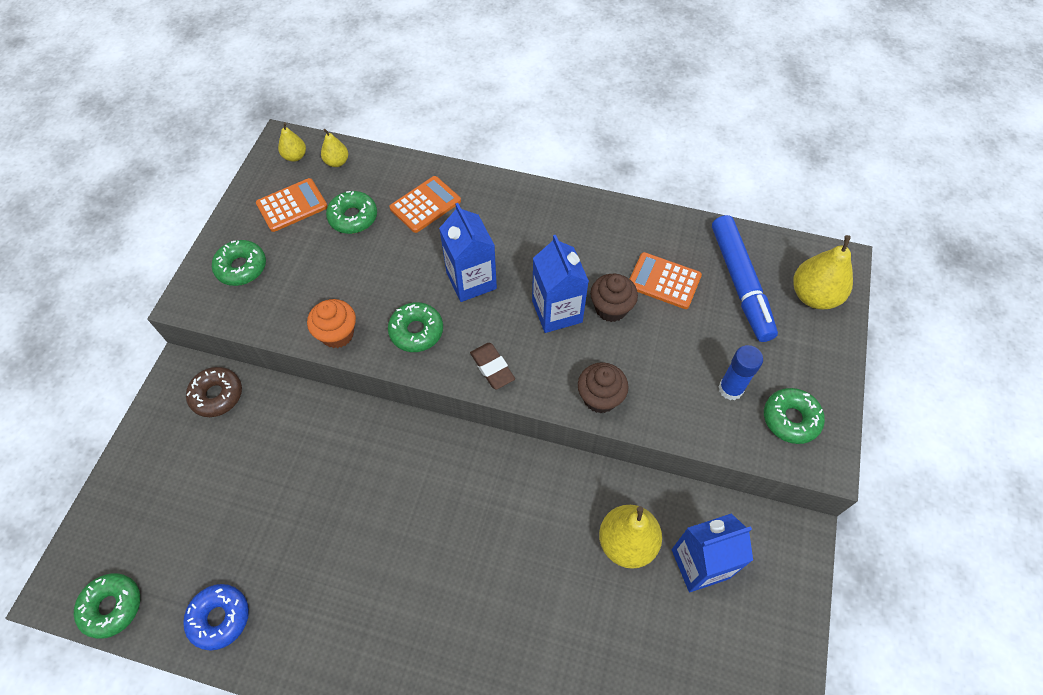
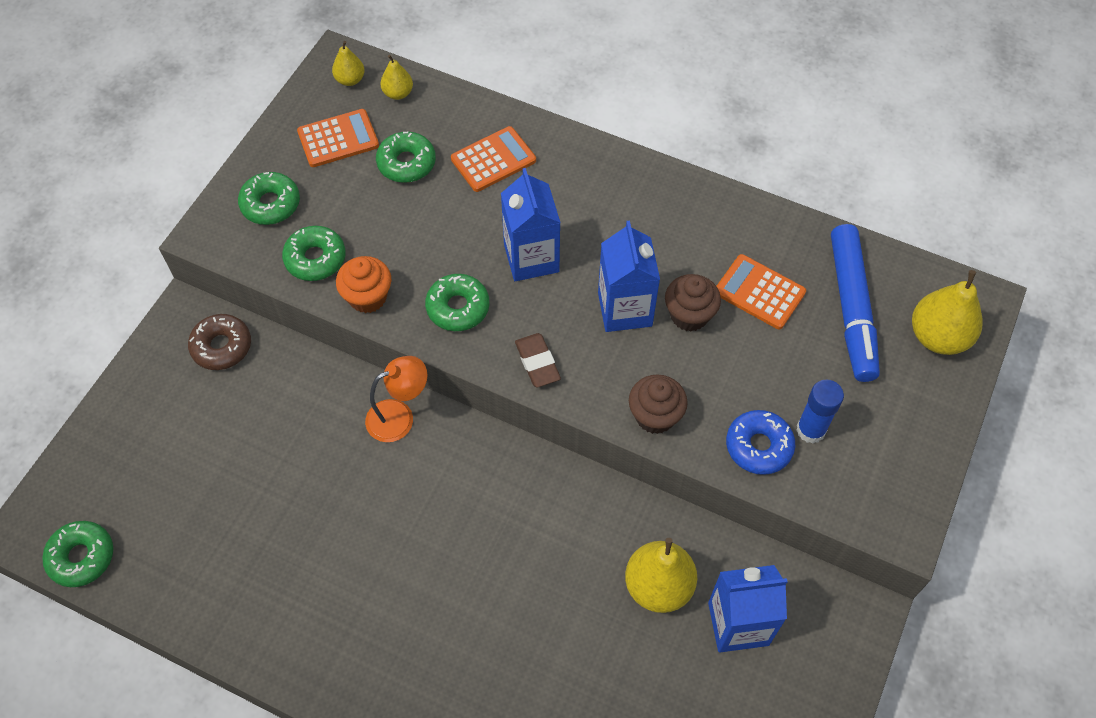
camera: 10 degrees right, 0 degrees up
blue donut [183,584,249,651] -> blue donut moved to [726,410,795,475]
green donut [764,388,825,444] -> green donut moved to [282,226,346,281]
none -> orange lamp [365,356,427,442]

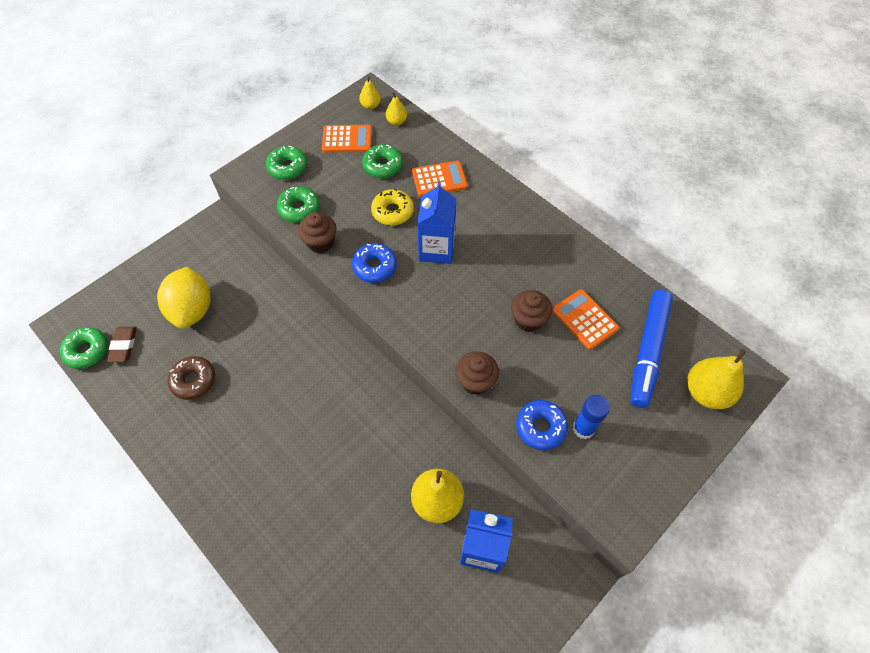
camera: 20 degrees right, 0 degrees up
brown donut [188,314,251,370] -> brown donut moved to [167,356,215,400]
orange cupcake [336,256,391,313] -> brown cupcake [298,212,337,253]
orange lamp [365,356,427,442] -> none
green donut [425,274,489,331] -> blue donut [352,243,397,283]
brown eraser [515,333,561,387] -> brown eraser moved to [107,327,137,362]
blue carton [598,221,660,332] -> none
none -> yellow lemon [157,267,210,329]
none -> yellow donut [371,189,414,226]

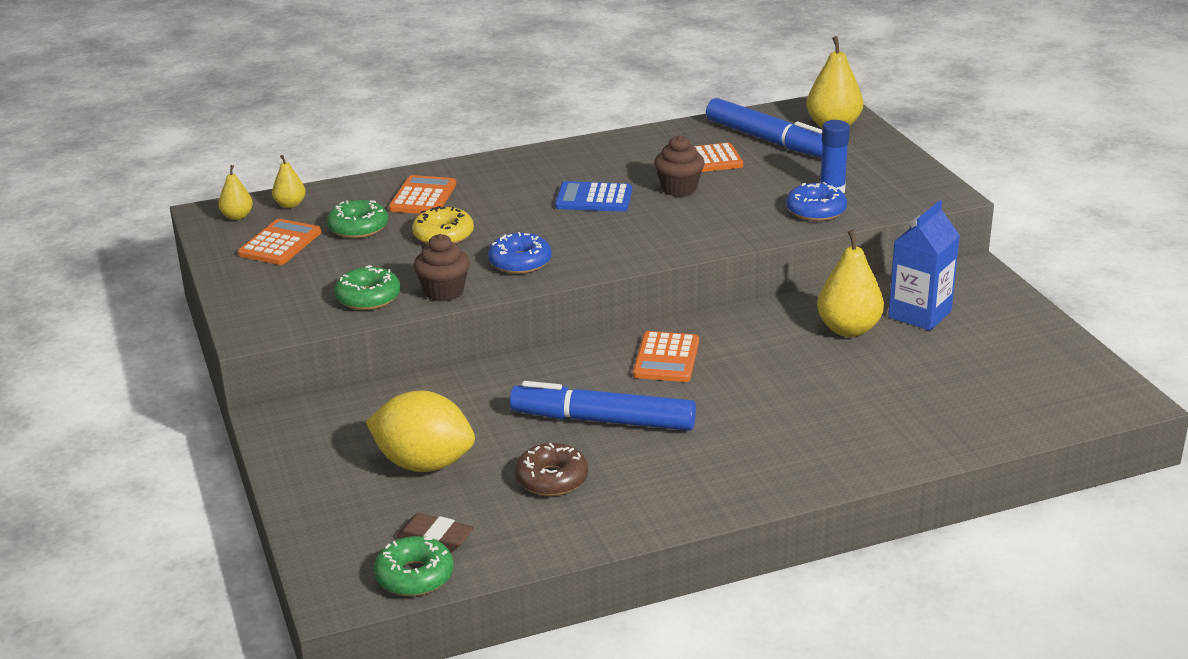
camera: 65 degrees left, 30 degrees down
green donut [266,146,307,180] -> none
blue carton [417,182,456,264] -> none
brown cupcake [456,351,499,395] -> none
none -> blue marker [510,381,696,430]
none -> blue calculator [555,181,632,212]
none -> orange calculator [633,331,699,382]

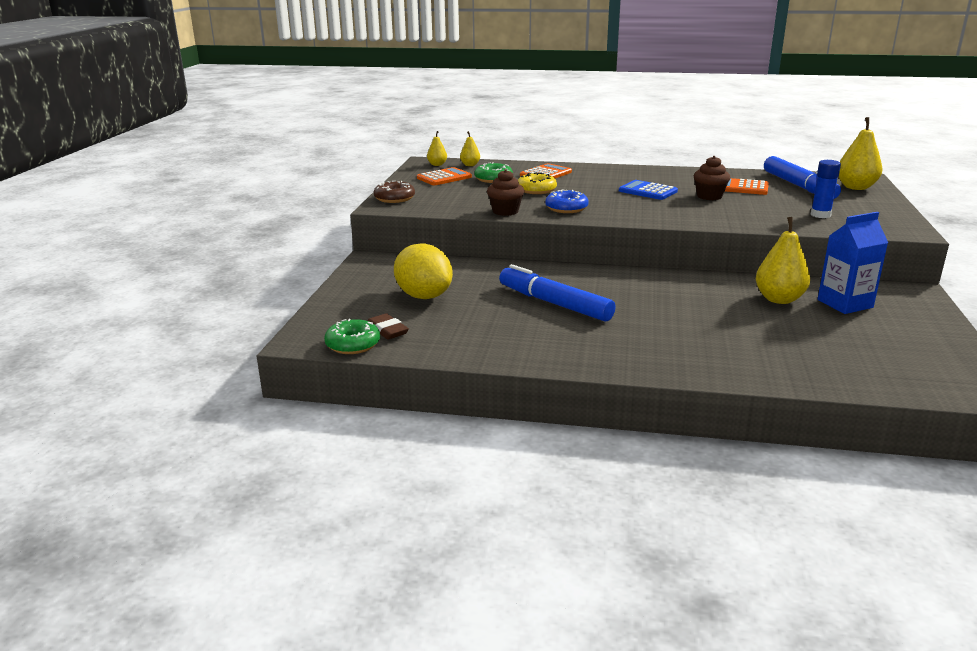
camera: 30 degrees right, 5 degrees down
green donut [334,265,401,310] -> none
brown donut [515,443,588,496] -> brown donut moved to [374,181,415,203]
orange calculator [633,331,699,382] -> none
blue donut [786,182,847,221] -> none

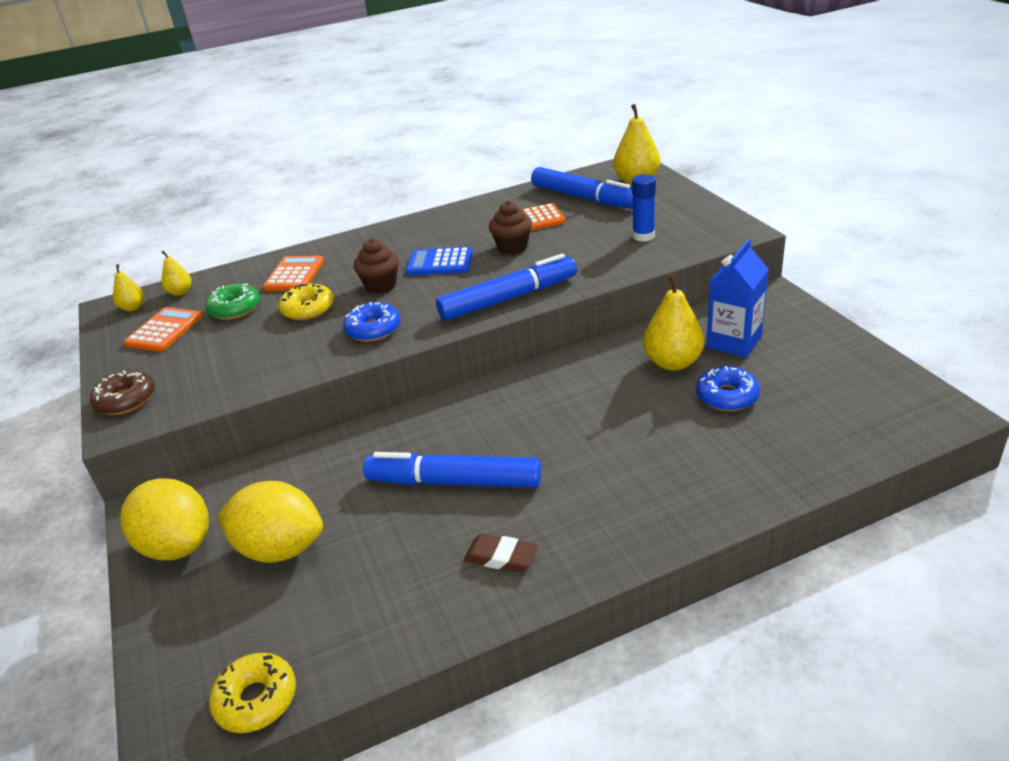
camera: 30 degrees left, 10 degrees up
green donut [324,319,380,354] -> yellow donut [209,653,296,733]
brown eraser [368,313,409,339] -> brown eraser moved to [464,533,538,573]
brown cupcake [487,169,524,216] -> brown cupcake moved to [354,238,399,294]
none -> yellow lemon [120,478,209,560]
none -> blue marker [436,254,577,321]
none -> blue donut [696,366,760,411]

